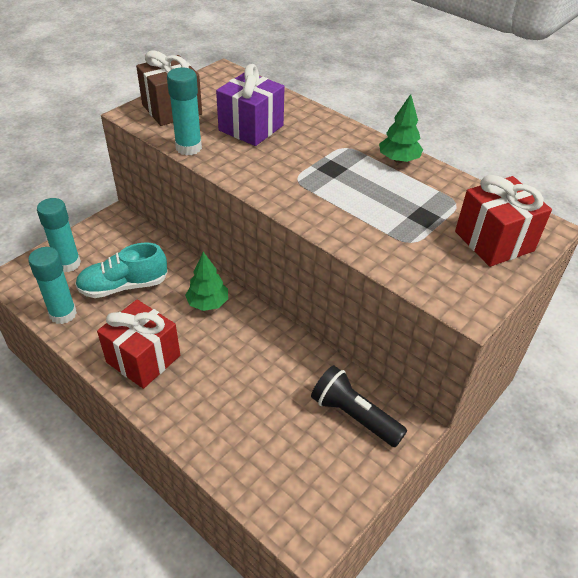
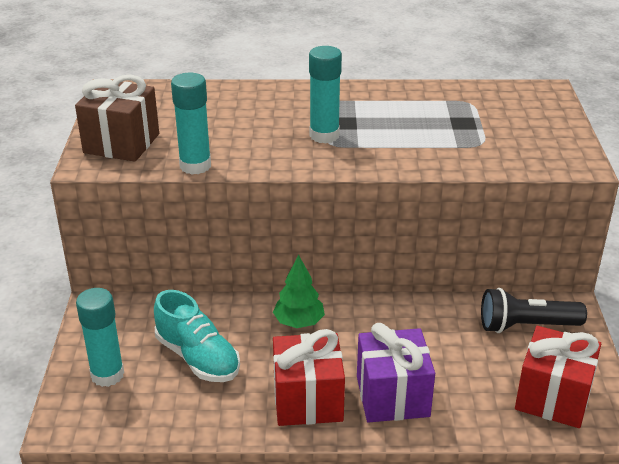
camera: 40 degrees left, 10 degrees down
turquoise glue stick [28,247,77,324] -> turquoise glue stick moved to [309,46,342,143]
turquoise shoe [75,243,168,298] -> turquoise shoe turned 75 degrees counterclockwise [154,290,240,382]
purple gift [216,64,284,146] -> purple gift moved to [357,323,435,423]
green tree [379,94,423,163] -> none
red gift [455,175,552,267] -> red gift moved to [515,326,601,428]

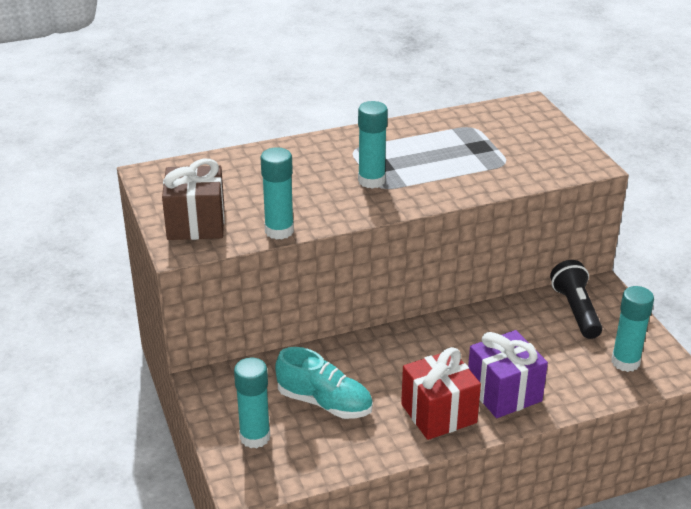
camera: 20 degrees left, 0 degrees up
green tree [273,255,325,328] -> none
black flashlight [481,288,587,333] -> black flashlight turned 105 degrees clockwise [550,260,602,339]
red gift [515,326,601,428] -> turquoise glue stick [611,286,654,372]

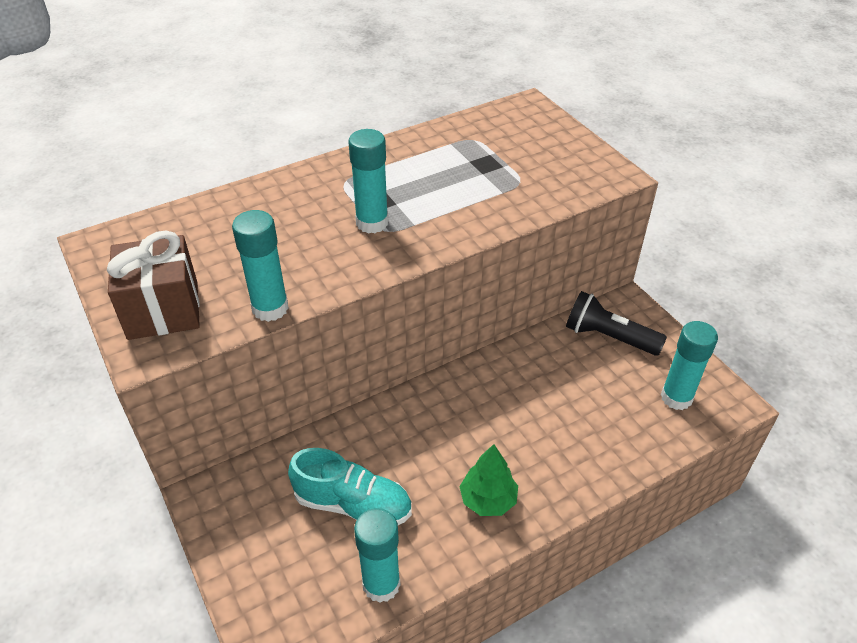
camera: 10 degrees left, 10 degrees up
turquoise glue stick [234,358,270,448] -> turquoise glue stick moved to [354,508,400,603]
red gift [401,347,481,440] -> green tree [459,444,518,516]
purple gift [468,330,548,418] -> none
black flashlight [550,260,602,339] -> black flashlight turned 45 degrees counterclockwise [566,291,667,356]

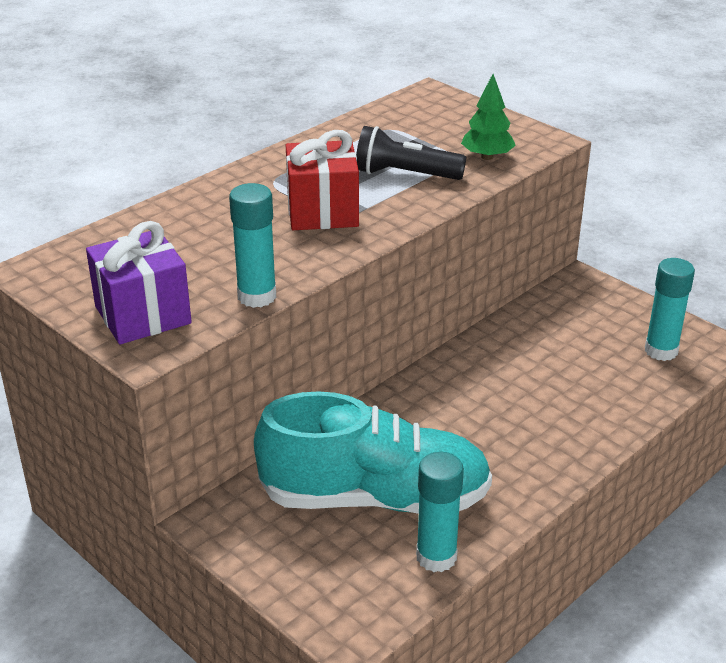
camera: 15 degrees left, 10 degrees down
brown gift [107,231,200,340] -> purple gift [86,221,192,344]
turquoise shoe [288,448,412,525] -> turquoise shoe [254,391,492,514], size x1.68
turquoise glue stick [348,129,388,233] -> red gift [286,130,359,230]
green tree [459,444,518,516] -> green tree moved to [461,74,516,160]
black flashlight [566,291,667,356] -> black flashlight moved to [356,126,467,180]

